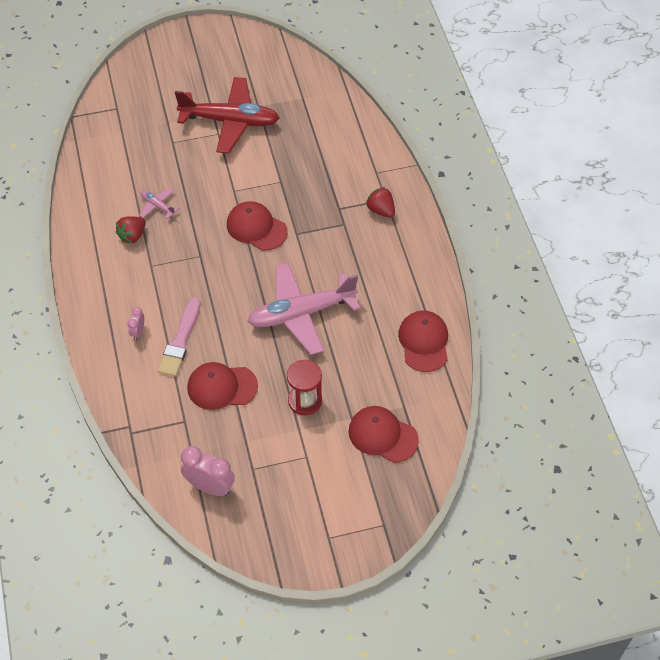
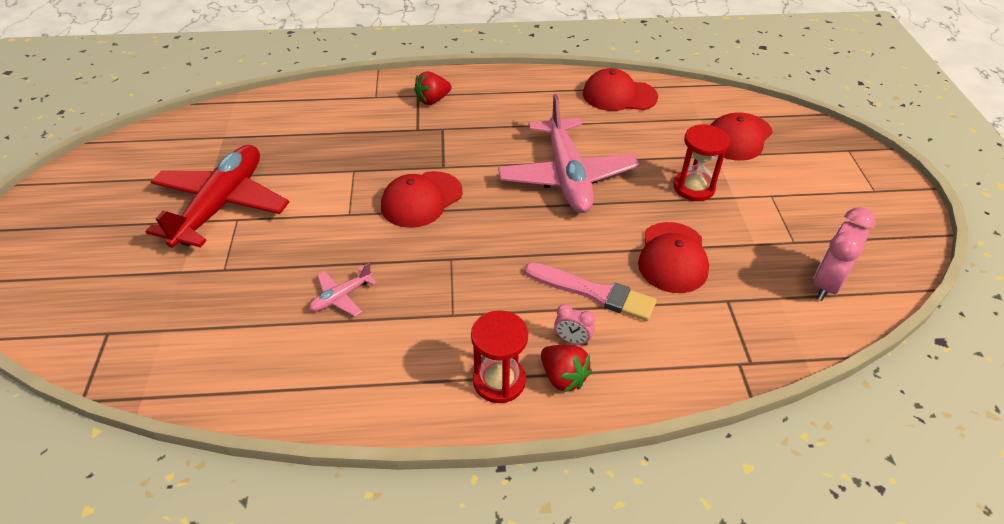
camera: 80 degrees left, 10 degrees down
red strawberry [116,216,146,244] -> red strawberry moved to [541,345,592,393]
none -> red hourglass [471,310,528,403]

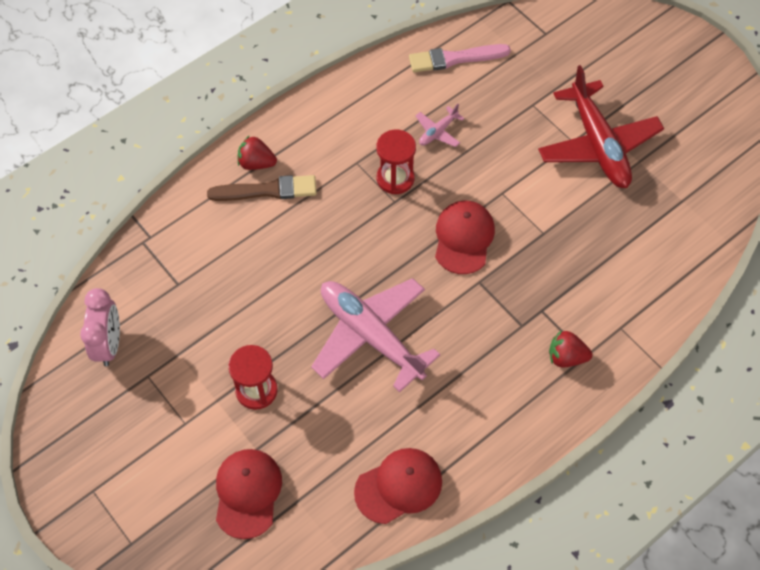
camera: 145 degrees right, 15 degrees up
pink plane [309,263,377,317] -> pink plane turned 150 degrees counterclockwise [416,104,464,147]
red strawberry [414,72,452,105] -> red strawberry turned 105 degrees counterclockwise [549,330,592,368]
red hourglass [471,310,528,403] -> red hourglass moved to [376,130,416,194]
pink brush [525,263,657,321] -> pink brush moved to [409,44,511,72]
pink clock [554,304,595,345] -> brown brush [207,175,317,201]
red cap [638,222,709,293] -> none

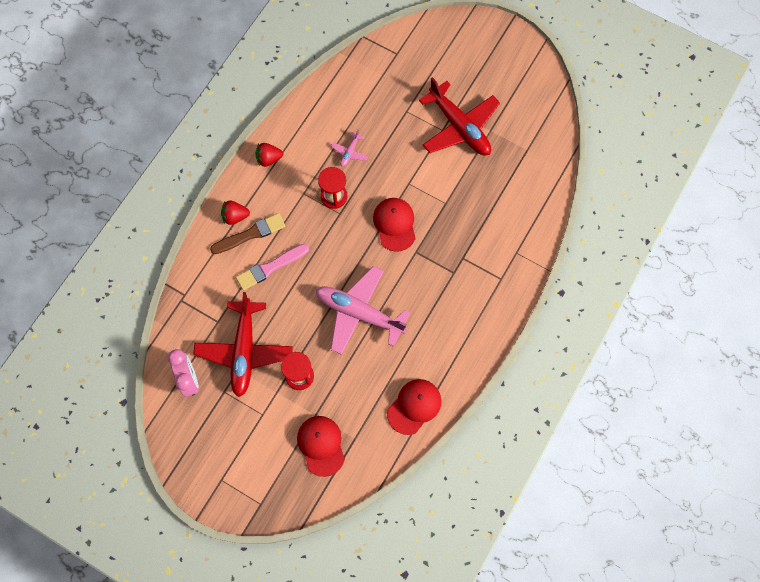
camera: 20 degrees left, 10 degrees up
pink brush [409,44,511,72] -> pink brush moved to [236,244,309,291]
red strawberry [549,330,592,368] -> red strawberry moved to [255,143,283,167]
none -> red plane [193,292,293,397]

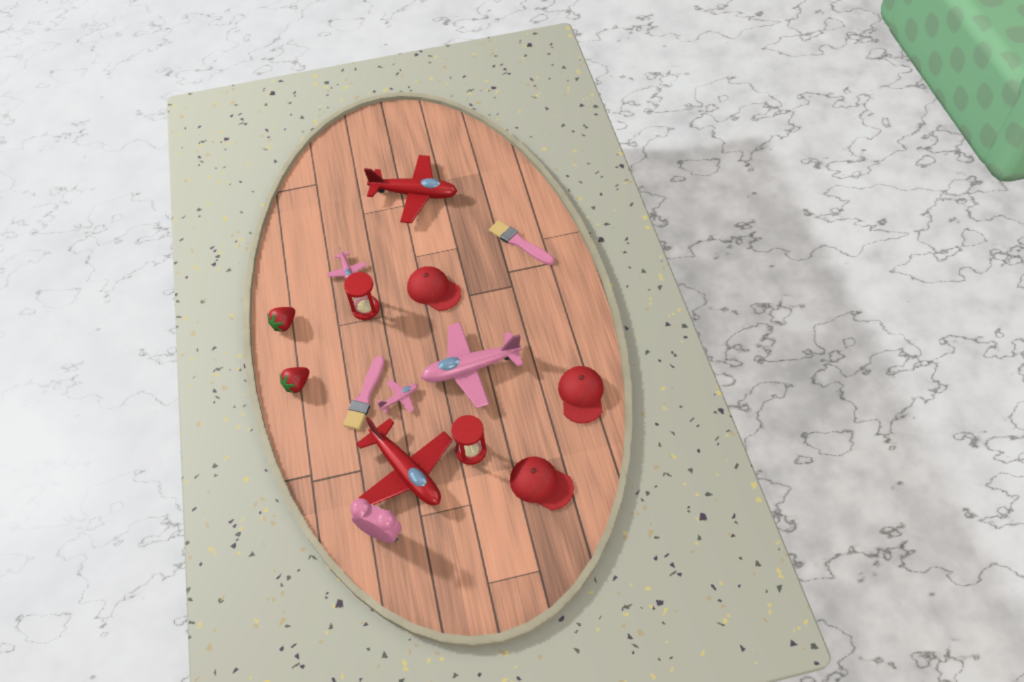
camera: 40 degrees left, 15 degrees down
brown brush [210,213,285,254] -> none
none -> pink plane [377,380,418,413]
none -> pink brush [489,220,554,265]

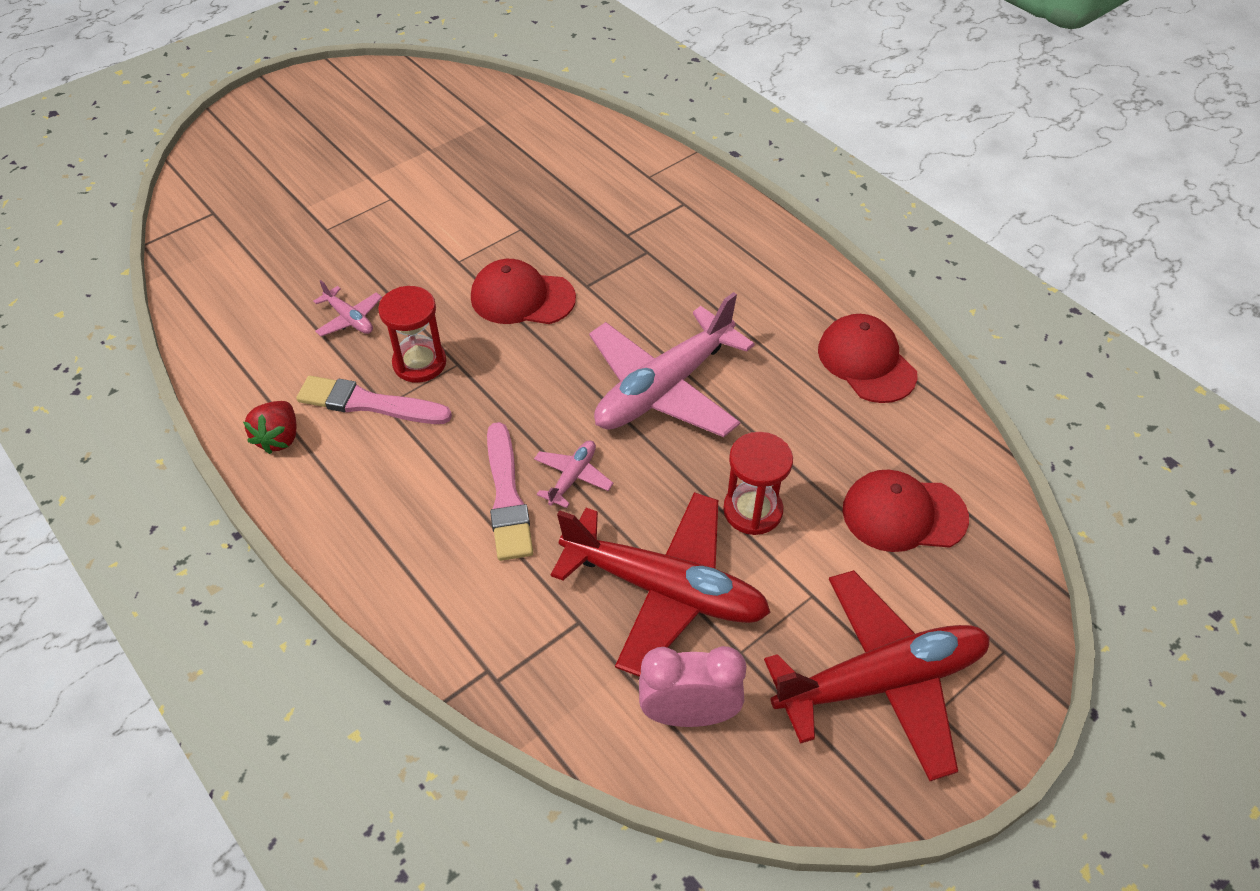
camera: 30 degrees left, 5 degrees down
red strawberry [280,367,309,394] -> none
red plane [364,155,457,223] -> red plane moved to [764,570,990,781]
pink brush [489,220,554,265] -> pink brush moved to [296,376,452,424]

